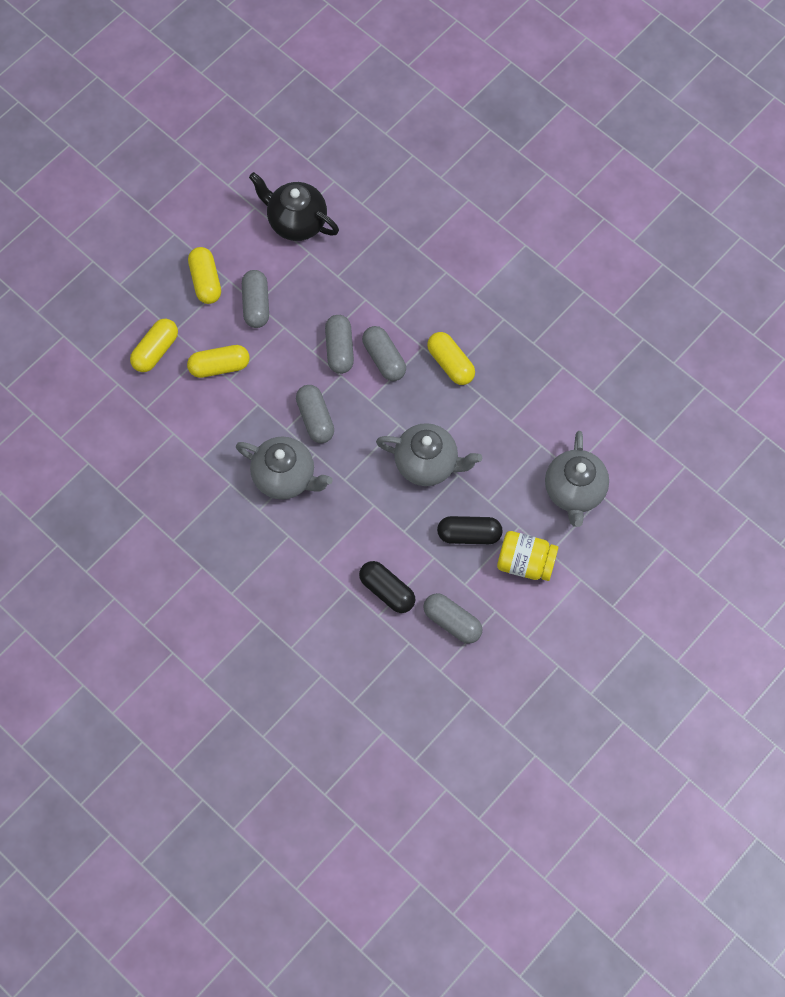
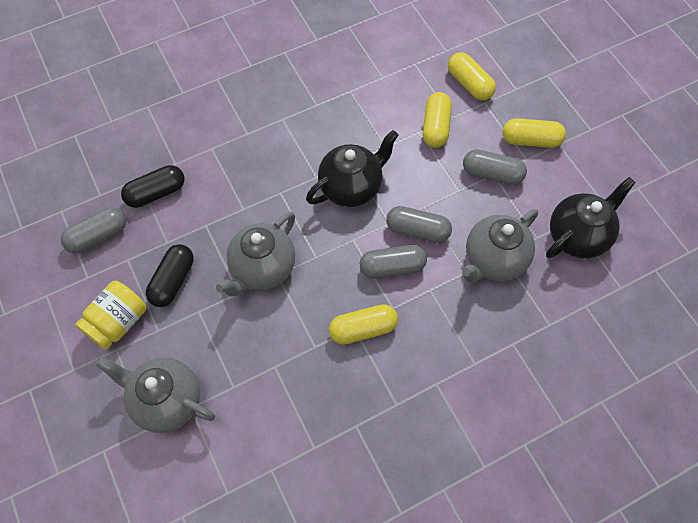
camera: 110 degrees right, 5 degrees down
grey teapot [236,436,332,500] -> grey teapot moved to [462,209,538,282]
grey capsule [296,385,334,443] -> black teapot [306,130,398,207]

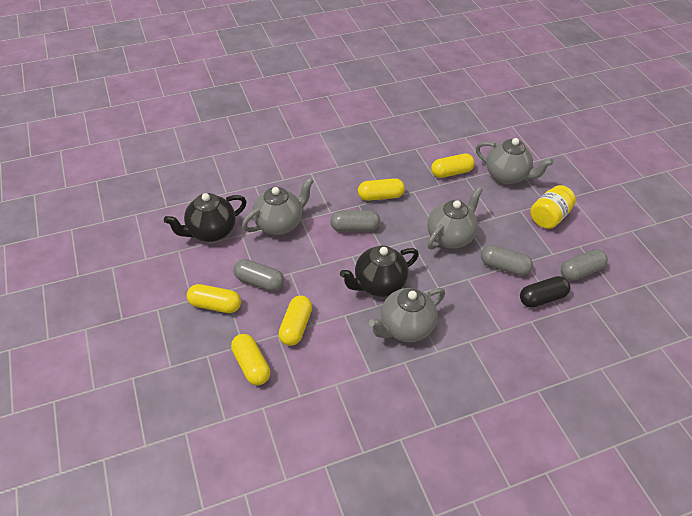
camera: 175 degrees left, 15 degrees down
black capsule [146,244,194,307] -> none
grey capsule [386,206,452,243] -> grey capsule moved to [481,245,533,276]
none -> grey teapot [369,288,445,342]
none -> yellow capsule [431,153,475,178]

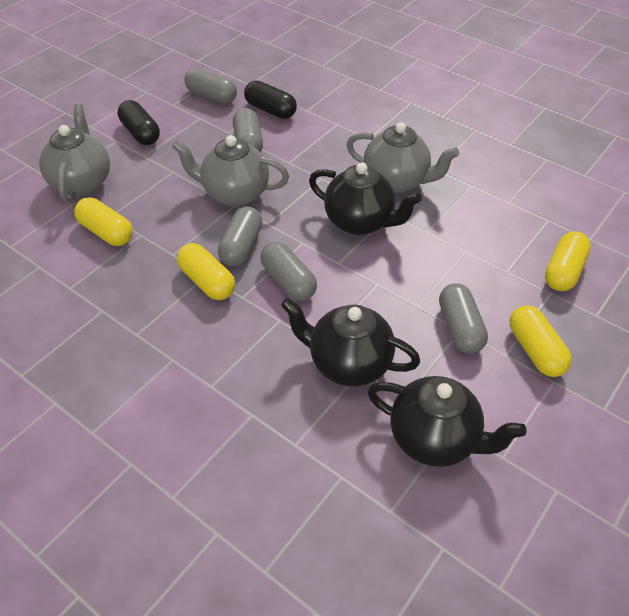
camera: 120 degrees left, 0 degrees up
grey teapot [242,177,314,235] -> black teapot [281,298,420,387]
yellow capsule [279,295,312,346] -> none
yellow jar [530,185,576,229] -> black capsule [118,100,160,145]
none -> grey capsule [218,207,262,266]

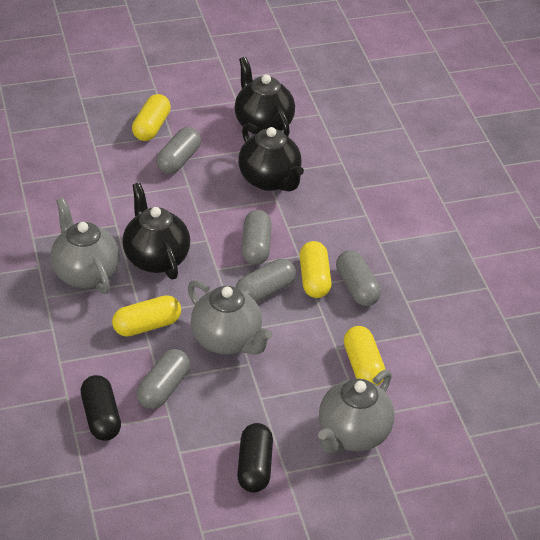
camera: 145 degrees left, 5 degrees down
grey capsule [184,68,237,104] -> grey capsule moved to [336,250,381,306]
yellow capsule [545,231,591,291] -> yellow capsule moved to [112,295,181,336]

